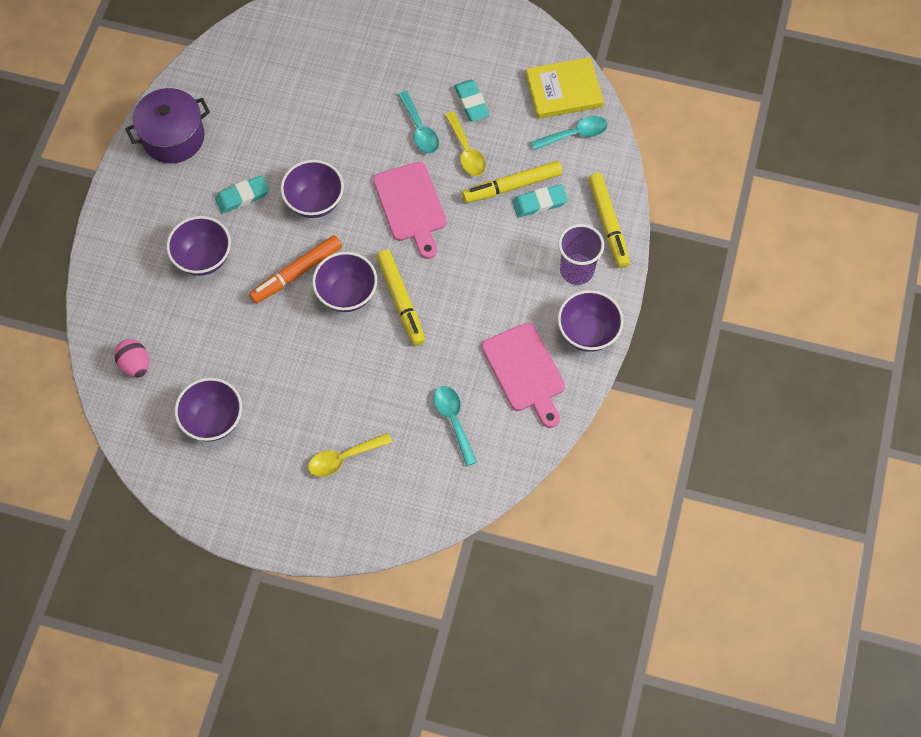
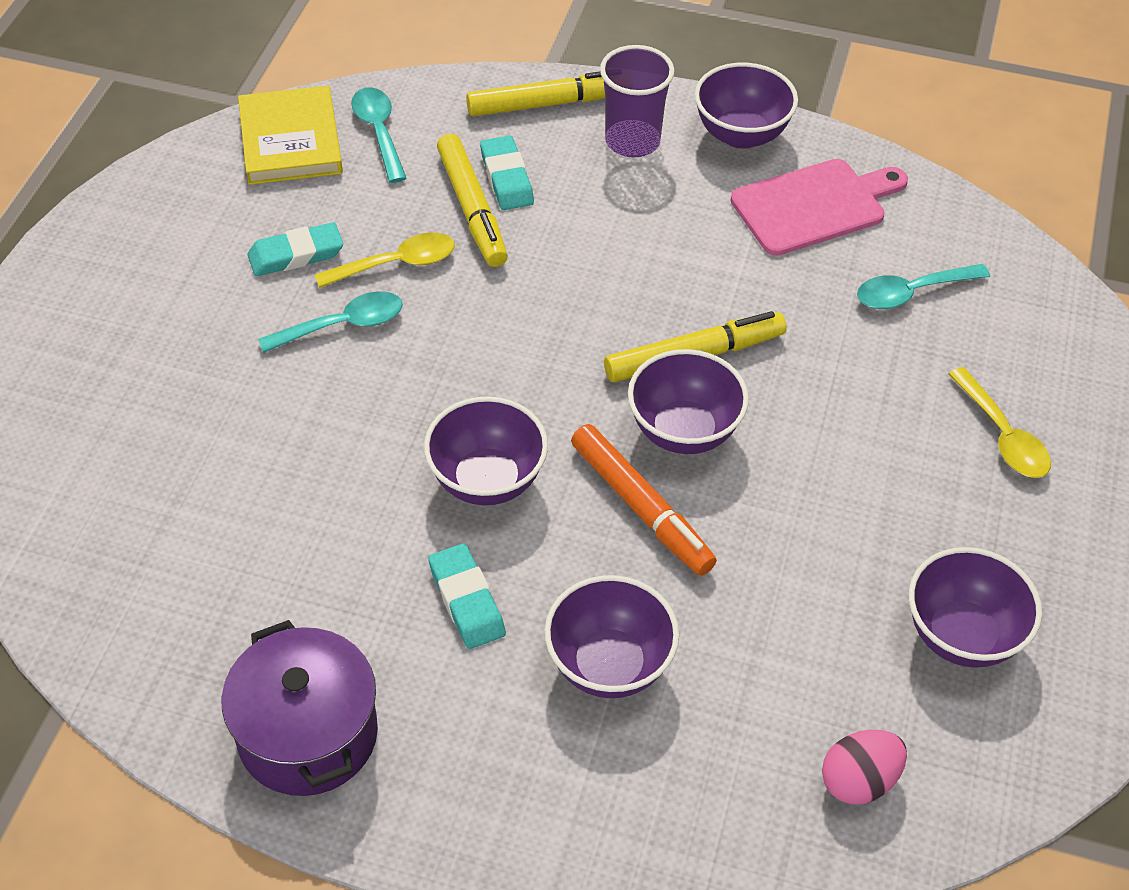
camera: 90 degrees left, 15 degrees down
pink cutting board [373,162,447,259] -> none

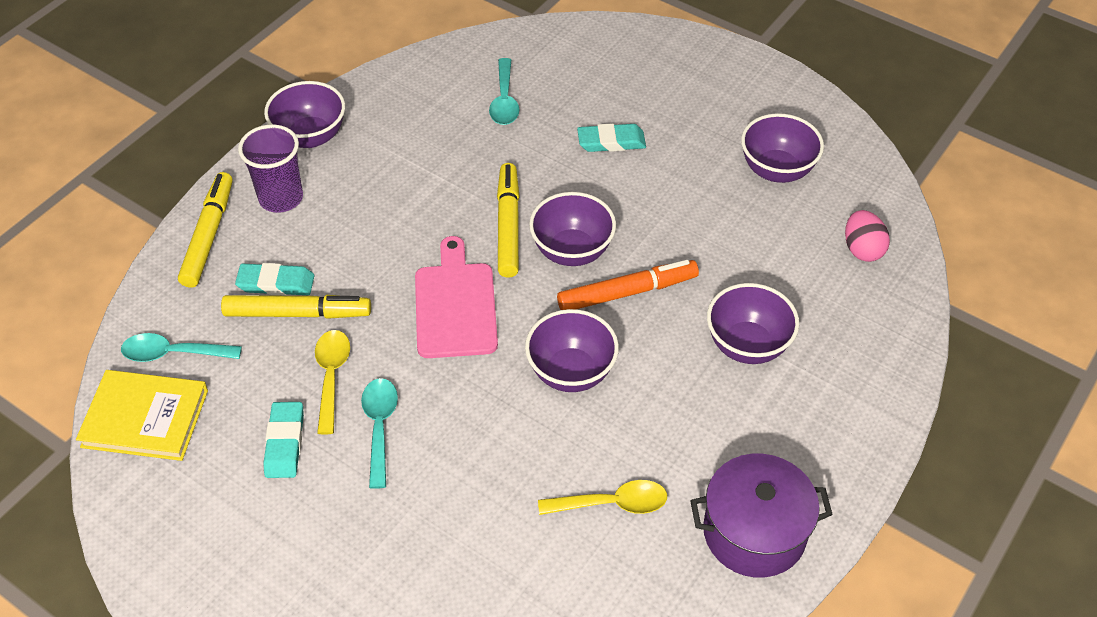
camera: 70 degrees left, 0 degrees up
turquoise eraser [428,544,506,649] -> turquoise eraser moved to [577,123,646,152]
pink cutting board [730,159,908,256] -> pink cutting board moved to [415,236,498,358]
yellow spoon [949,367,1051,478] -> yellow spoon moved to [538,480,667,515]

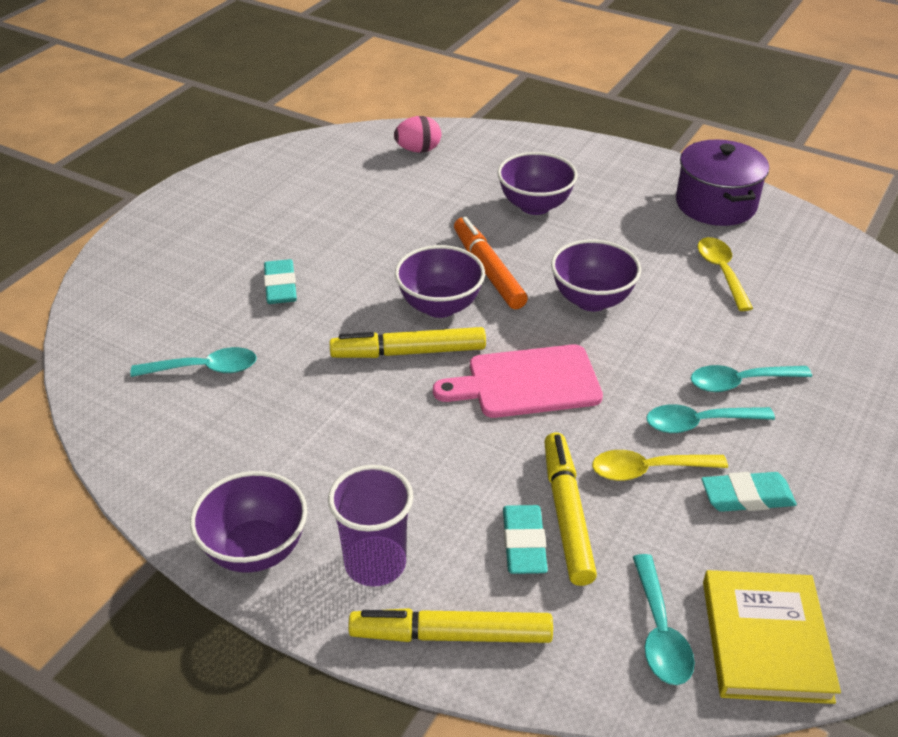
camera: 95 degrees left, 10 degrees down
purple bowl [741,113,824,183] -> none
none -> turquoise spoon [691,365,812,392]

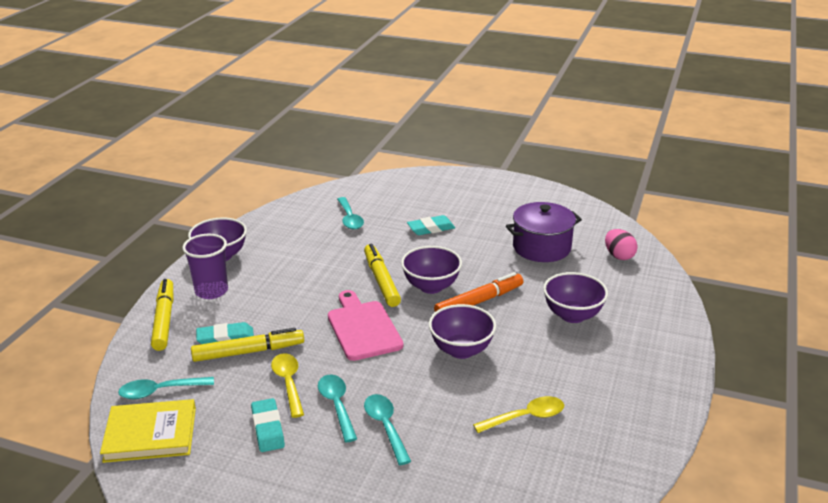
camera: 80 degrees right, 10 degrees down
purple pot [676,139,769,226] -> purple pot moved to [506,202,582,262]

